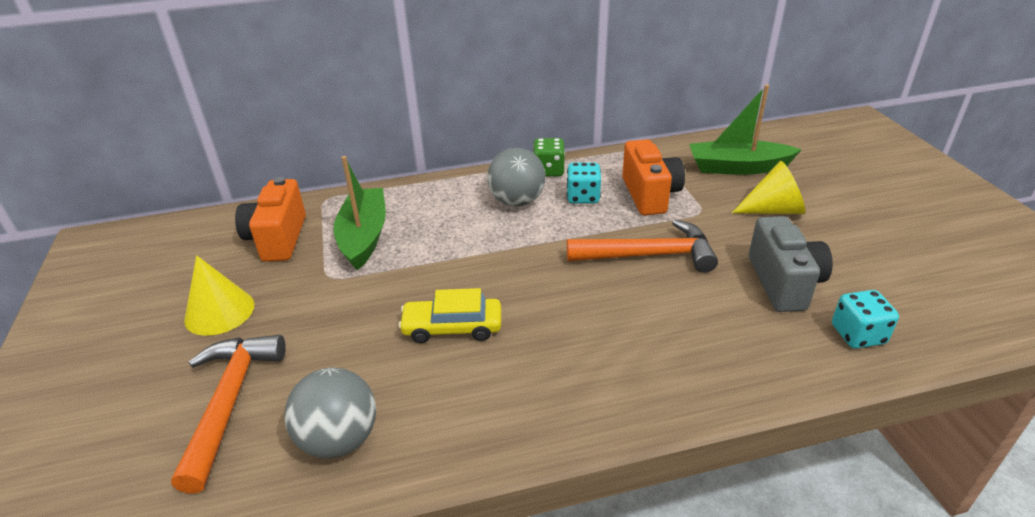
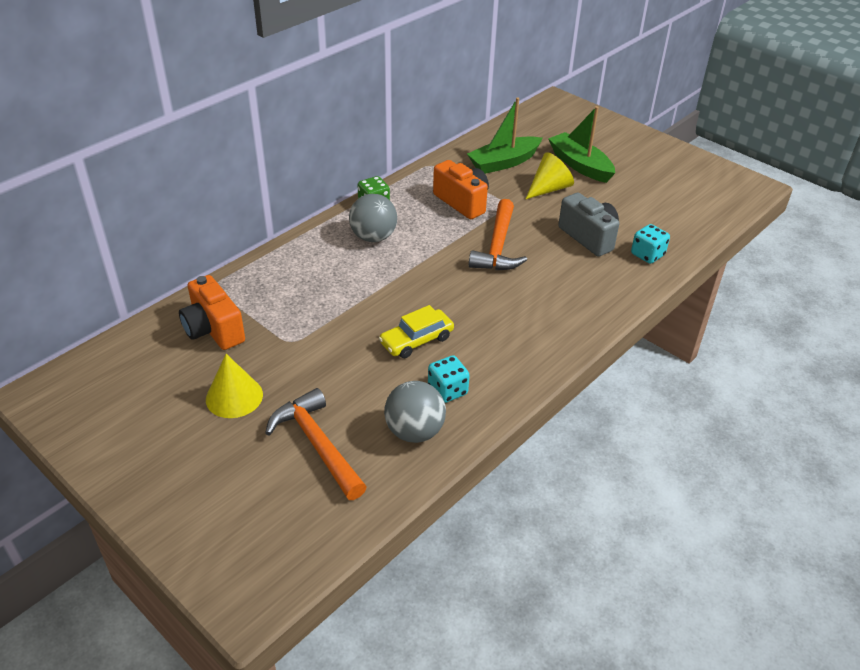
camera: 35 degrees left, 5 degrees up
green boat [334,156,386,270] -> green boat moved to [548,106,615,183]
turquoise dice [567,162,601,204] -> turquoise dice moved to [428,355,470,403]
orange hammer [567,219,718,273] -> orange hammer turned 135 degrees clockwise [469,199,527,270]

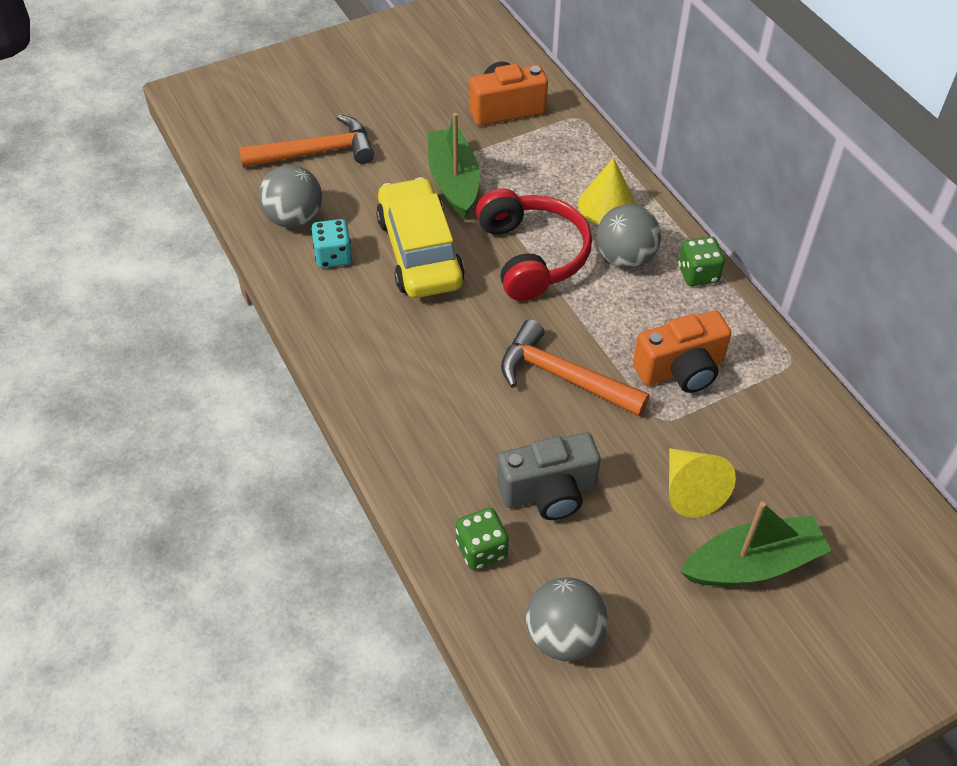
camera: 110 degrees right, 10 degrees up
yellow cone [206,354,263,418] -> yellow cone moved to [578,158,636,225]
yellow car [379,305,454,358] -> yellow car [376,177,465,298], size x1.70
green boat [467,97,543,174] -> green boat moved to [428,113,480,218]
turquoise dice [631,224,670,264] -> green dice [456,508,509,570]
none -> red headphones [476,188,592,301]
none -> grey ball [526,577,608,661]

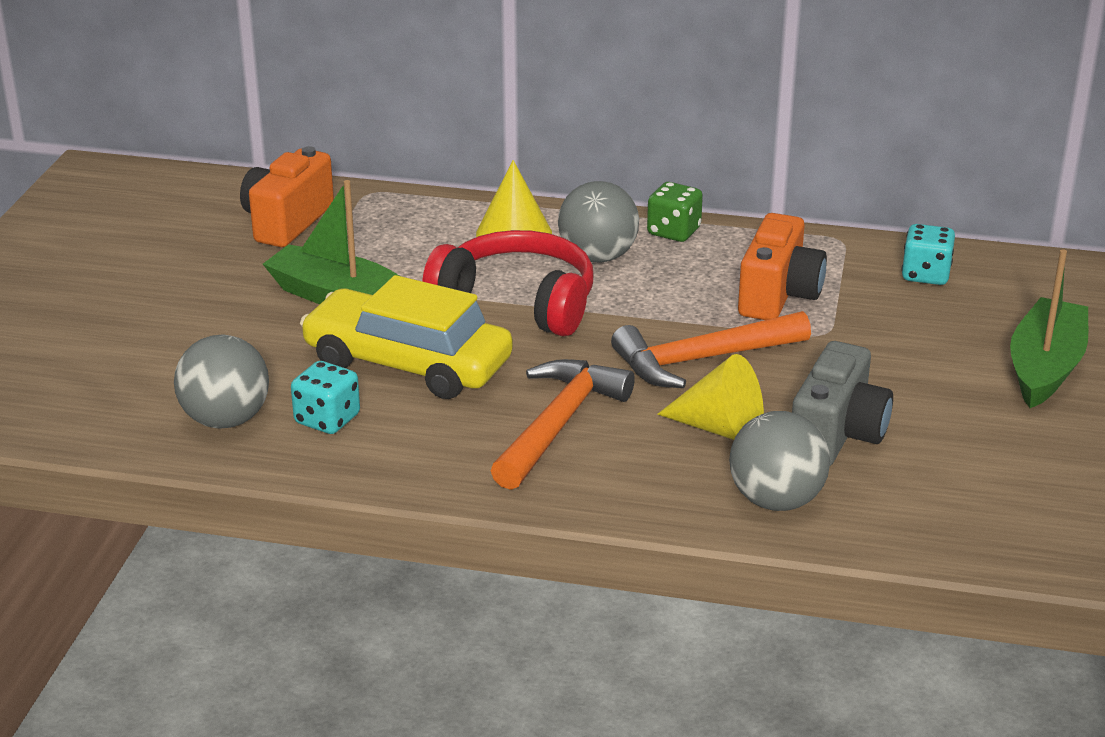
camera: 50 degrees left, 20 degrees down
orange hammer [239,114,374,168] -> orange hammer moved to [491,359,635,490]
green dice [456,508,509,570] -> none
grey ball [526,577,608,661] -> grey ball moved to [729,411,830,511]
yellow cone [669,448,736,518] -> yellow cone moved to [657,354,764,440]
none -> turquoise dice [901,224,955,285]

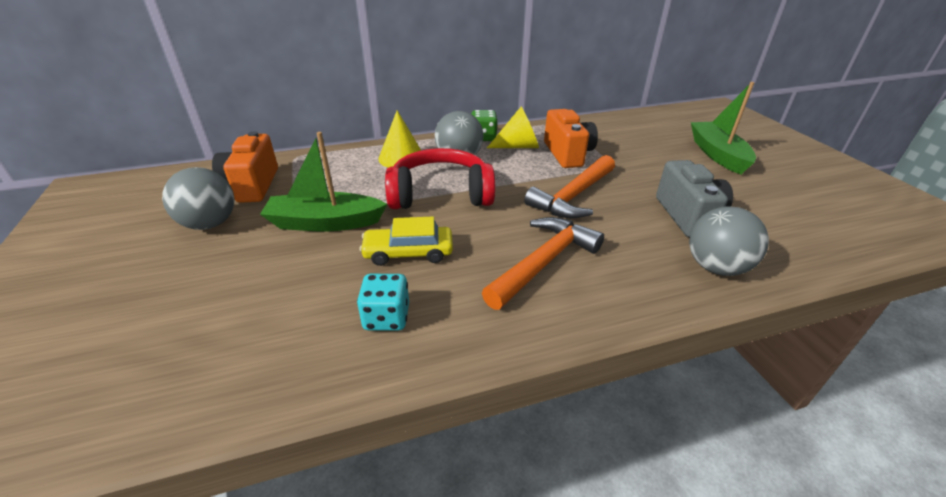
camera: 30 degrees left, 5 degrees up
grey ball [174,335,269,429] -> grey ball moved to [162,167,235,230]
yellow car [300,275,513,399] -> yellow car [359,217,453,266], size x0.59
orange hammer [491,359,635,490] -> orange hammer turned 45 degrees clockwise [482,217,604,310]
yellow cone [657,354,764,440] -> yellow cone moved to [487,106,539,148]
turquoise dice [901,224,955,285] -> none

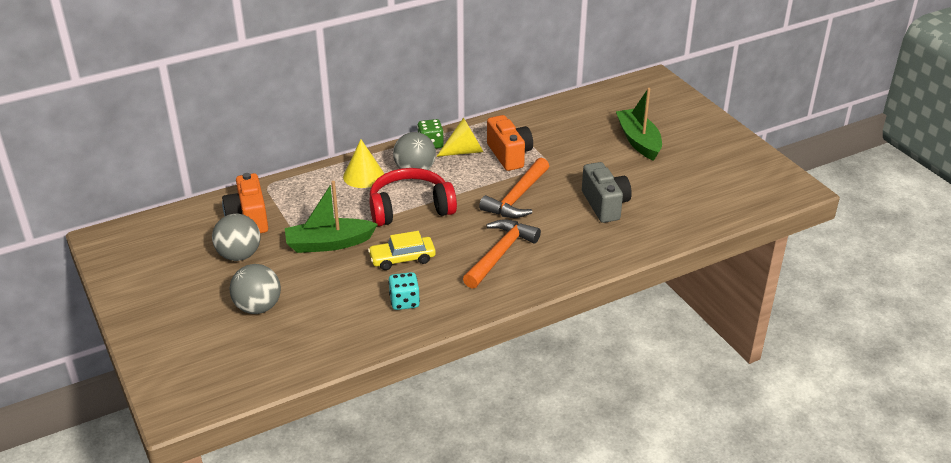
camera: 10 degrees left, 0 degrees up
grey ball [689,206,769,276] -> grey ball moved to [229,264,281,314]

